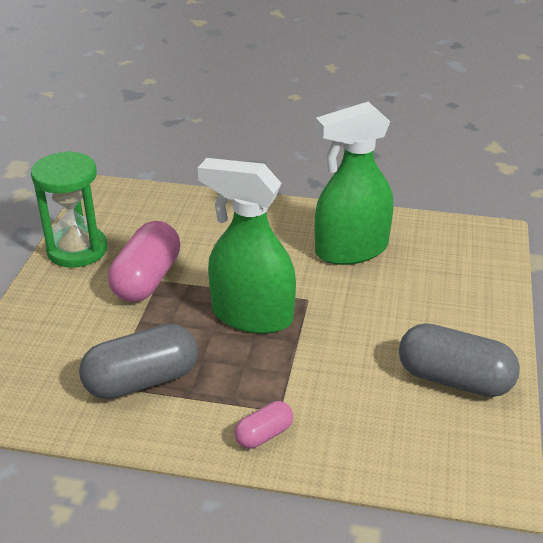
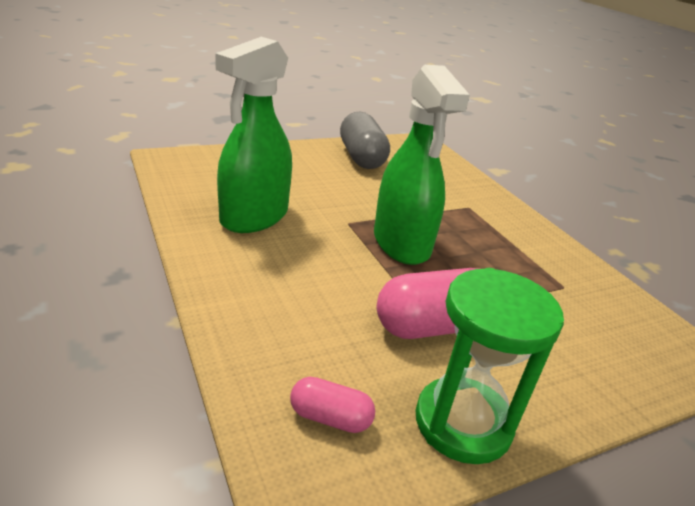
camera: 130 degrees left, 5 degrees down
grey capsule [79,324,198,399] -> none
pink capsule [234,401,293,449] -> pink capsule moved to [290,377,375,433]
green spray bottle [315,102,393,265] -> green spray bottle turned 90 degrees clockwise [215,37,292,233]

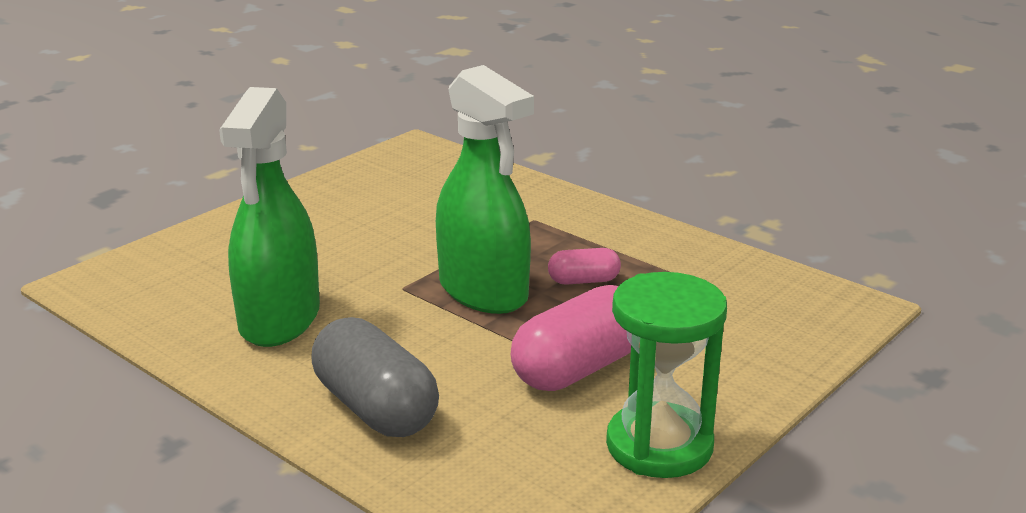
camera: 20 degrees left, 5 degrees down
pink capsule [290,377,375,433] -> pink capsule moved to [548,248,621,285]
grey capsule [340,112,390,169] -> grey capsule moved to [311,317,439,437]

